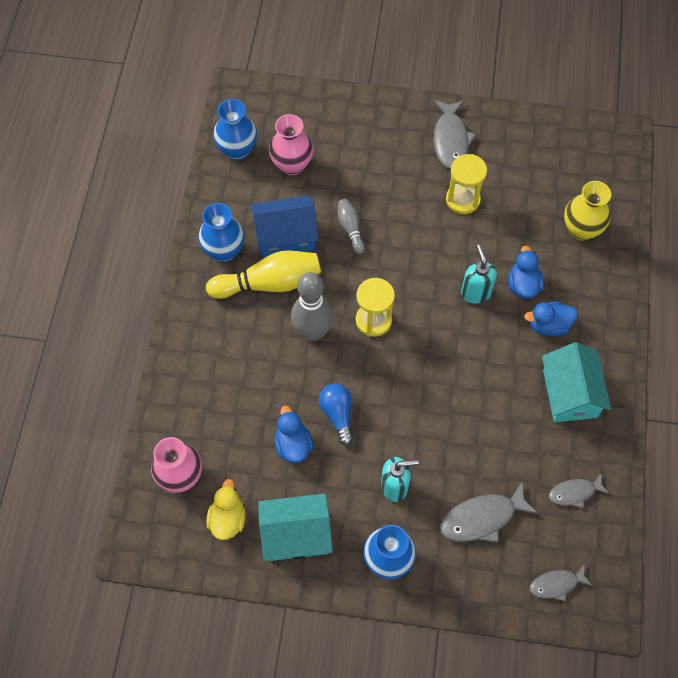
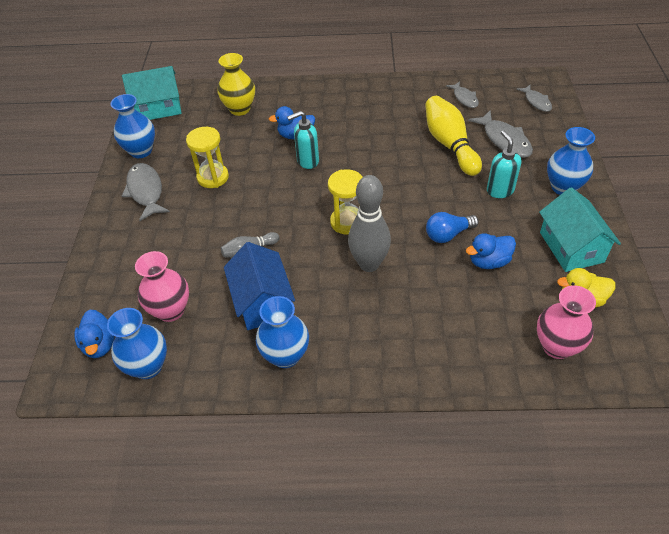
camera: 95 degrees left, 15 degrees down
yellow bowling pin [206,250,321,299] -> yellow bowling pin moved to [425,96,482,176]
grey fish [434,100,476,169] -> grey fish turned 105 degrees counterclockwise [122,163,170,221]
blue duck [524,301,578,336] -> blue duck moved to [74,310,115,358]
turquoise house [542,342,611,422] -> turquoise house moved to [122,66,182,120]
none -> blue vase [110,94,155,158]

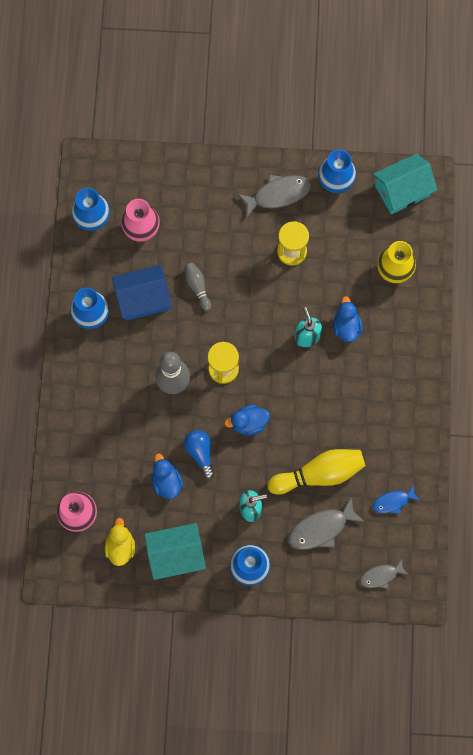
camera: 90 degrees right, 25 degrees up
blue duck [74,310,115,358] -> blue duck moved to [224,405,270,435]
turquoise house [122,66,182,120] -> turquoise house turned 75 degrees clockwise [373,153,437,214]
grey fish [446,81,479,108] -> blue fish [373,485,421,514]

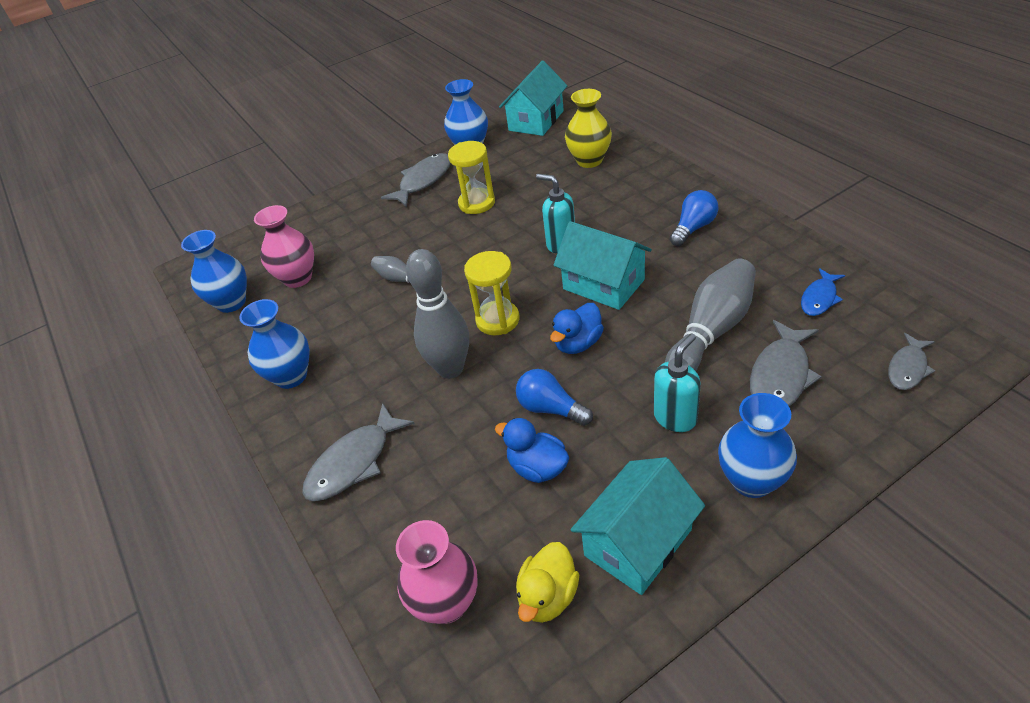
camera: 30 degrees left, 30 degrees down
yellow duck [105,518,135,566] -> yellow duck turned 120 degrees counterclockwise [516,542,580,623]
blue house [112,265,172,321] -> none
yellow bowling pin [268,449,366,495] -> grey bowling pin [665,258,756,371]
blue duck [333,296,363,342] -> none
none -> grey fish [302,403,415,501]
none -> turquoise house [553,221,652,310]
none -> blue light bulb [670,190,719,246]

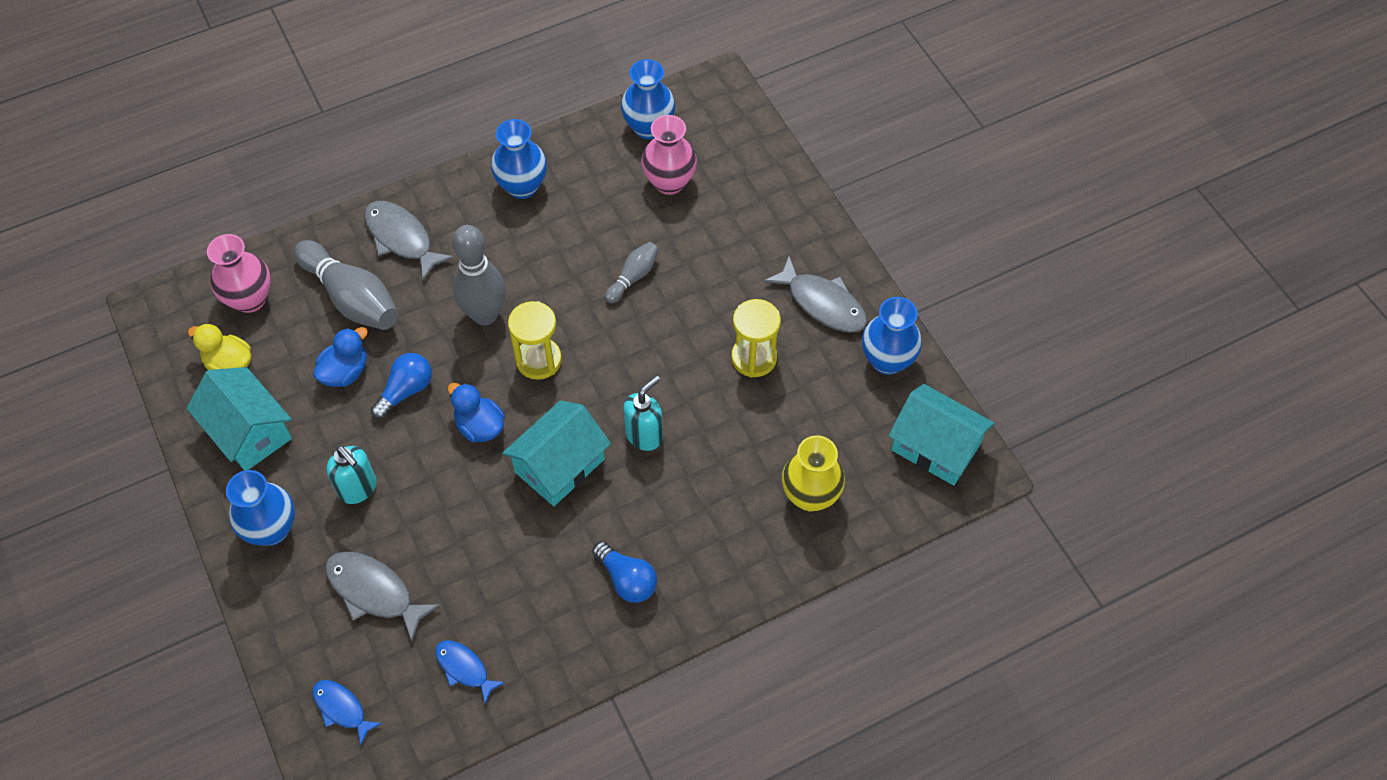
camera: 90 degrees right, 15 degrees up
grey bowling pin [665,258,756,371] -> grey bowling pin moved to [294,240,399,330]
grey fish [888,333,935,390] -> blue fish [313,680,383,746]

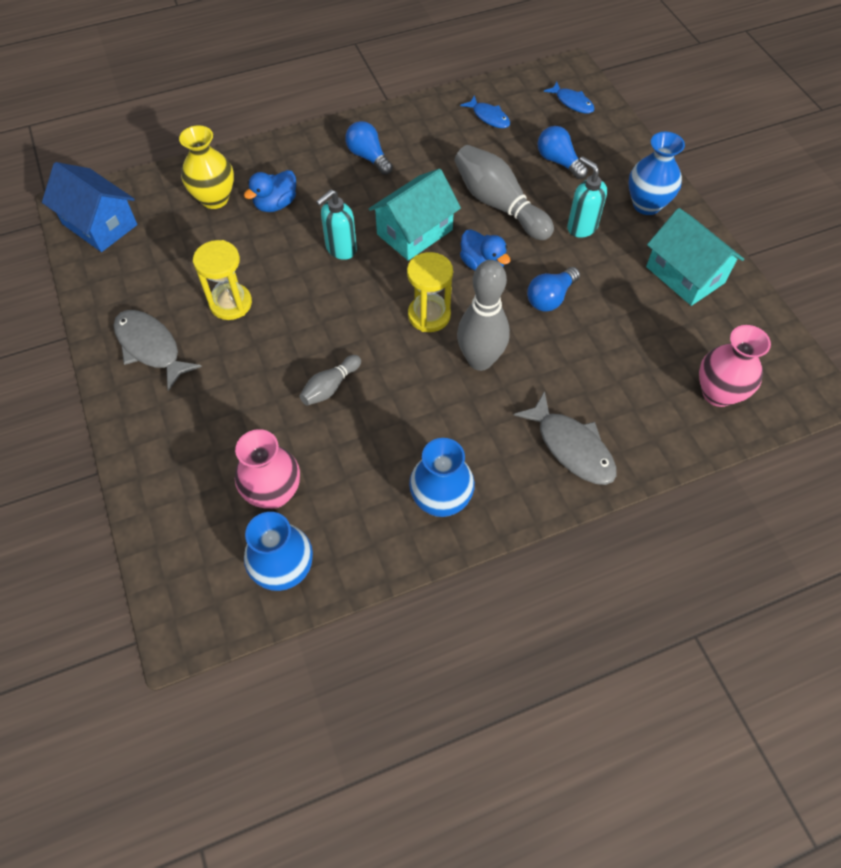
camera: 175 degrees left, 0 degrees up
yellow duck [188,323,251,370] -> none
grey bowling pin [294,240,399,330] -> grey bowling pin moved to [454,145,554,240]
blue duck [313,327,368,387] -> blue duck moved to [244,170,296,212]
grey fish [325,551,441,642] -> blue light bulb [538,126,588,179]
blue vase [862,297,922,375] -> none
turquoise house [888,384,994,486] -> blue house [42,162,137,252]

